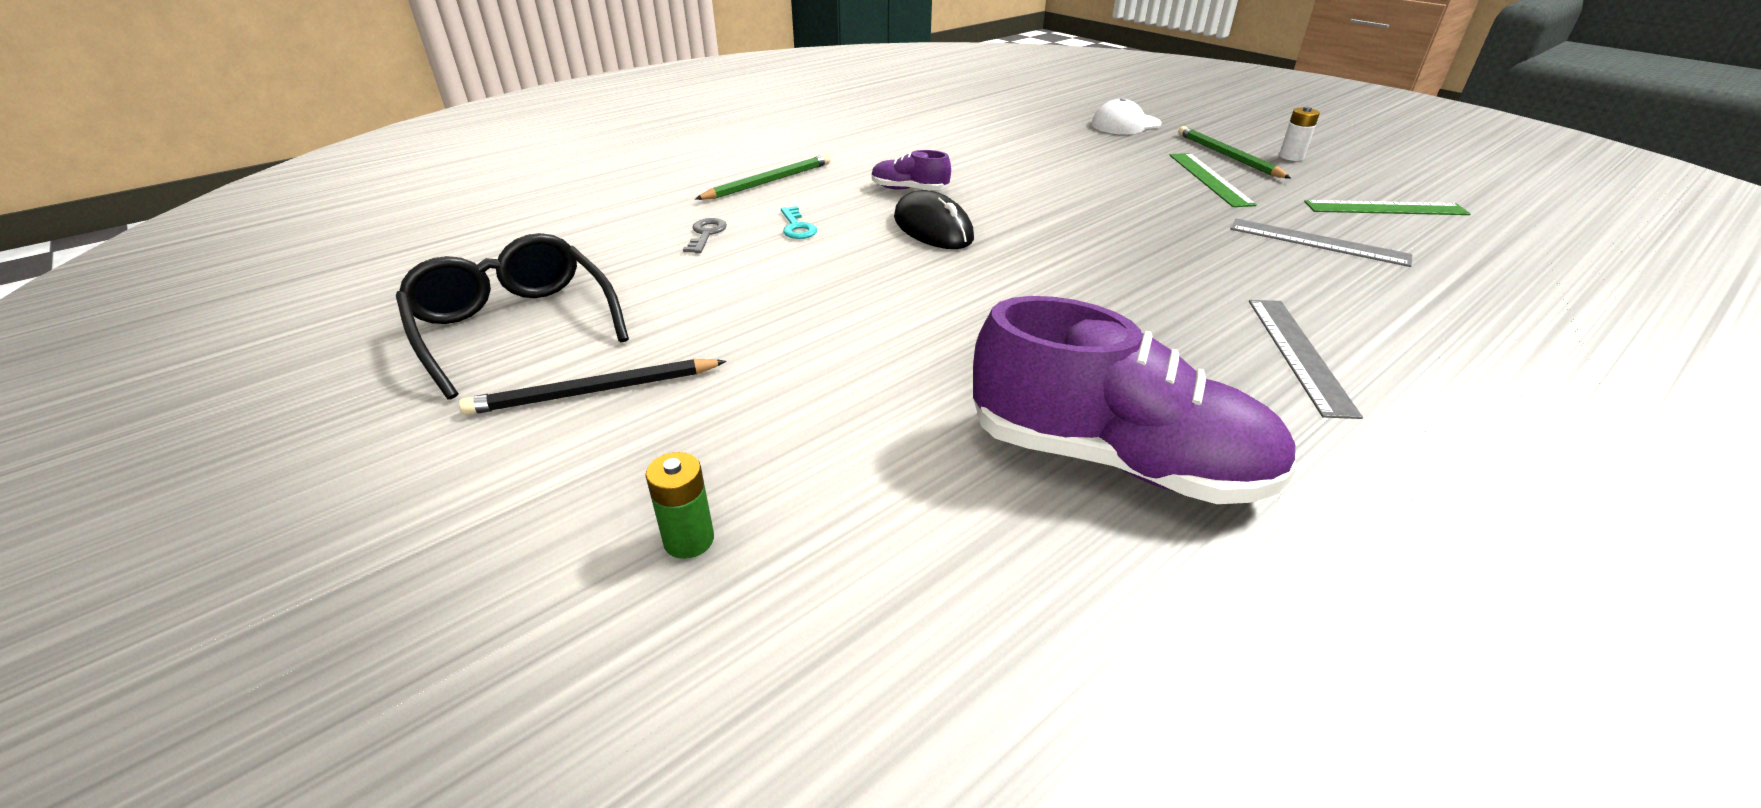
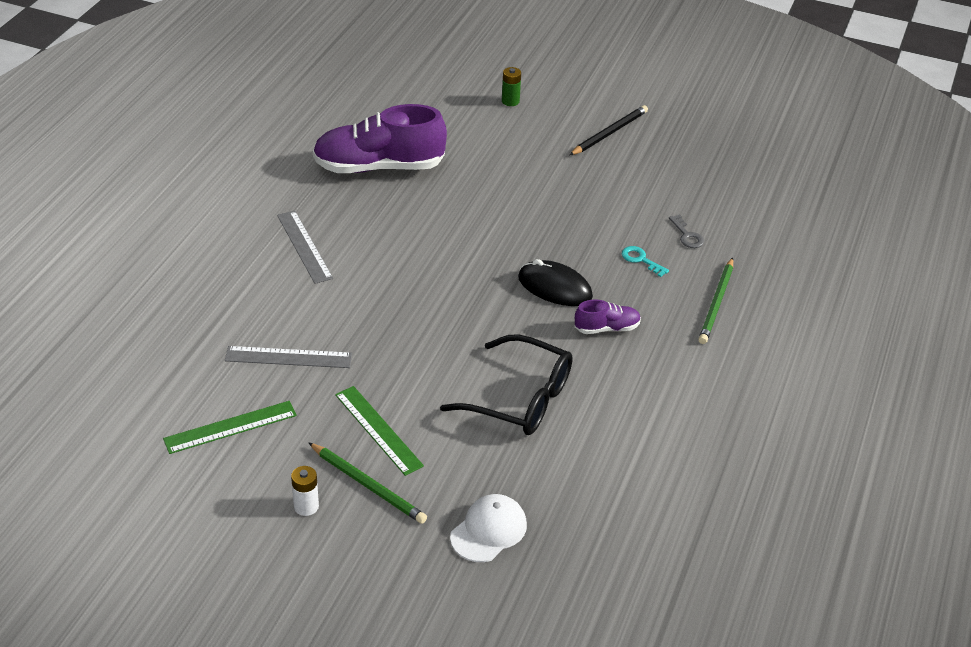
camera: 150 degrees right, 5 degrees up
black glasses [396,233,629,400] -> black glasses moved to [440,334,573,435]

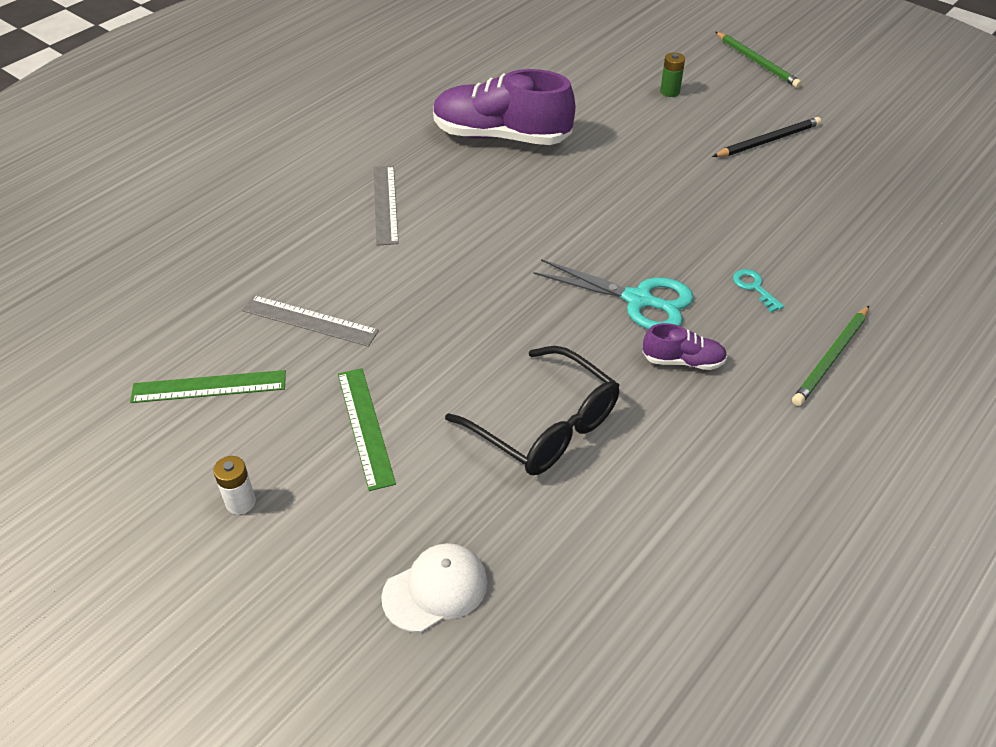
camera: 20 degrees right, 5 degrees up
green pencil [308,442,427,524] -> green pencil moved to [715,32,802,88]
black mouse [518,259,593,306] -> turquoise scissors [533,259,694,330]
grey key [669,215,704,248] -> none

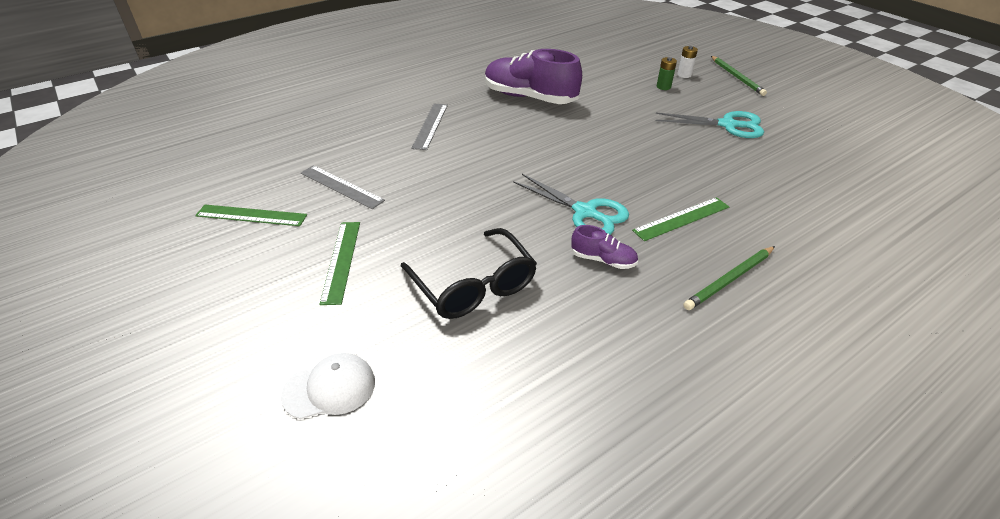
camera: 15 degrees right, 5 degrees down
white battery [213,456,256,514] -> white battery moved to [677,46,698,78]
black pencil [712,117,821,157] -> turquoise scissors [656,111,764,138]
turquoise key [733,269,784,312] -> green ruler [632,197,729,241]

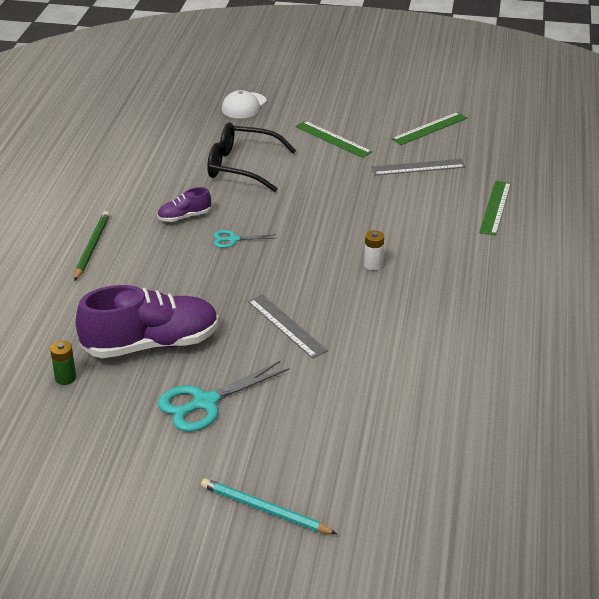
camera: 135 degrees right, 5 degrees down
grey ruler [411,104,448,150] -> grey ruler moved to [248,294,328,359]
purple shoe [485,49,582,104] -> purple shoe moved to [76,285,219,358]
turquoise scissors [513,174,629,235] -> turquoise scissors [214,230,277,248], size x0.53
green ruler [632,197,729,241] -> green ruler moved to [479,181,511,236]
green battery [657,57,677,90] -> green battery moved to [50,341,76,385]
white battery [677,46,698,78] -> white battery moved to [364,230,384,270]
green pencil [711,56,767,96] -> turquoise pencil [201,478,337,534]

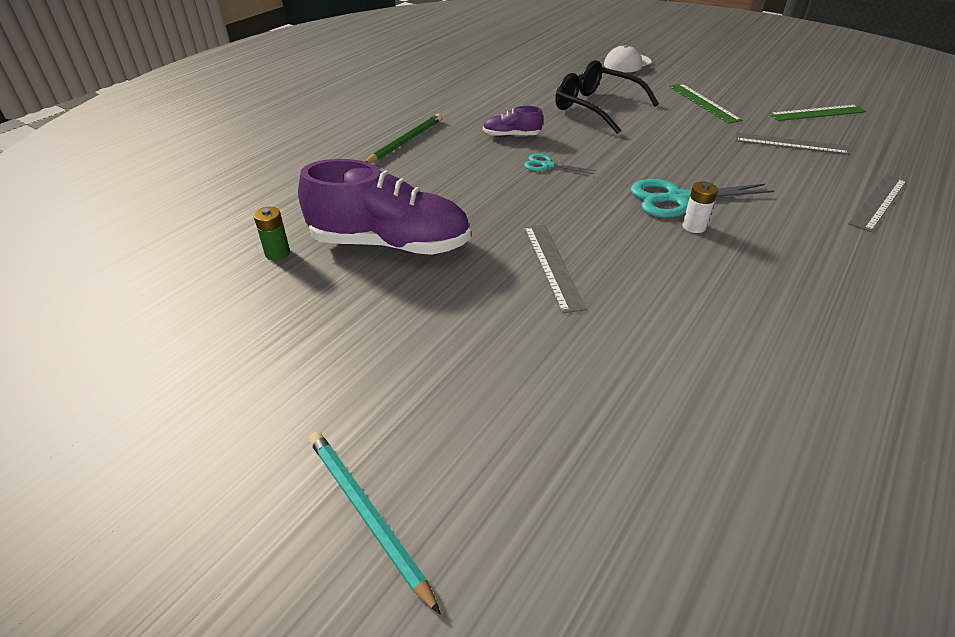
camera: 25 degrees right, 5 degrees up
turquoise scissors [158,361,290,432] -> turquoise scissors moved to [631,179,774,218]
green ruler [479,181,511,236] -> grey ruler [848,174,907,232]

